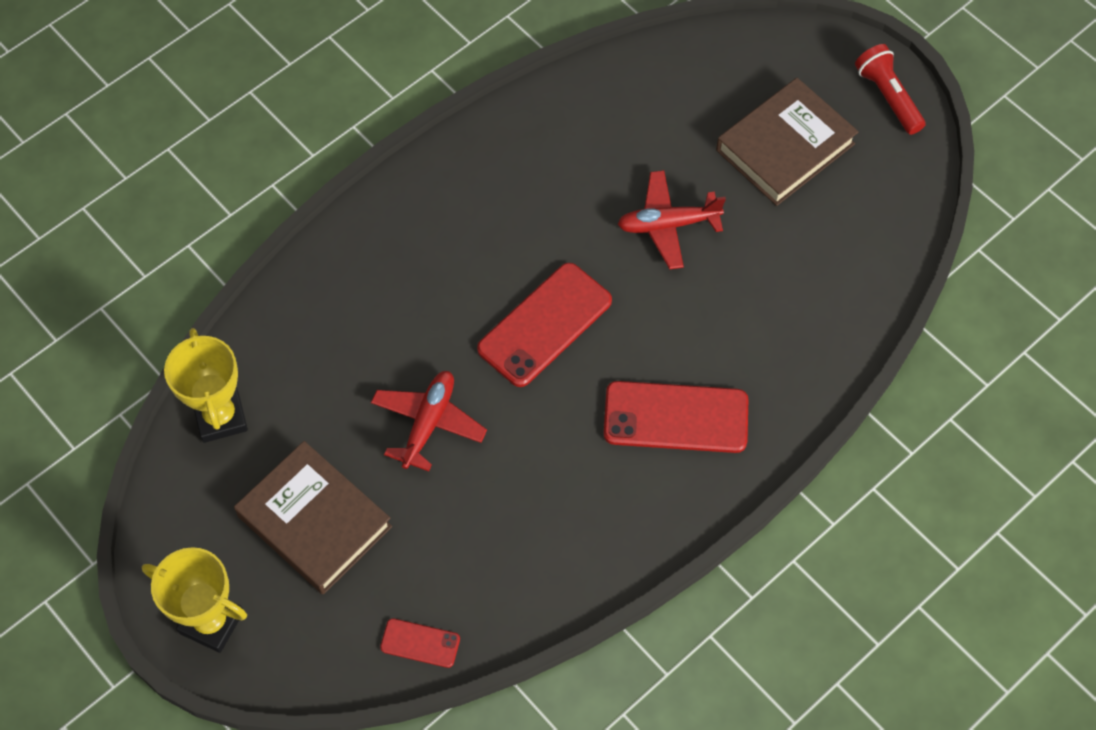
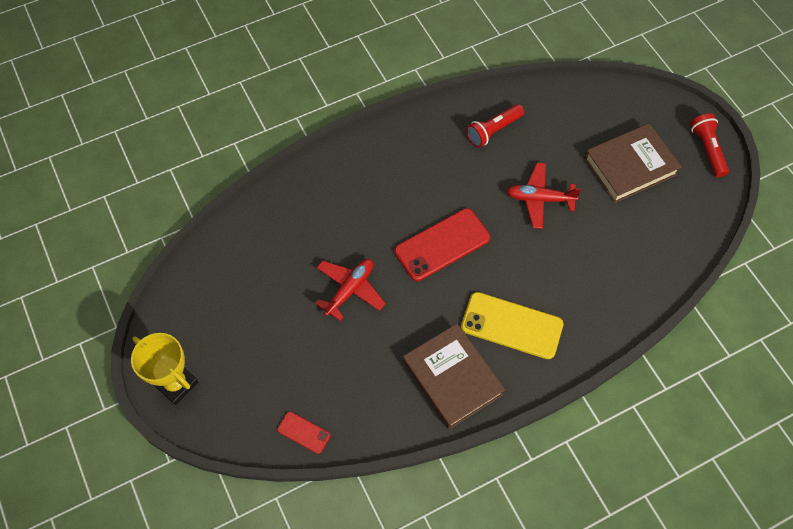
camera: 15 degrees right, 0 degrees up
yellow trophy [164,328,248,443] -> none
brown book [234,441,392,594] -> brown book moved to [403,324,505,430]
red phone [604,381,748,453] -> yellow phone [461,292,563,359]
none -> red flashlight [466,104,524,148]

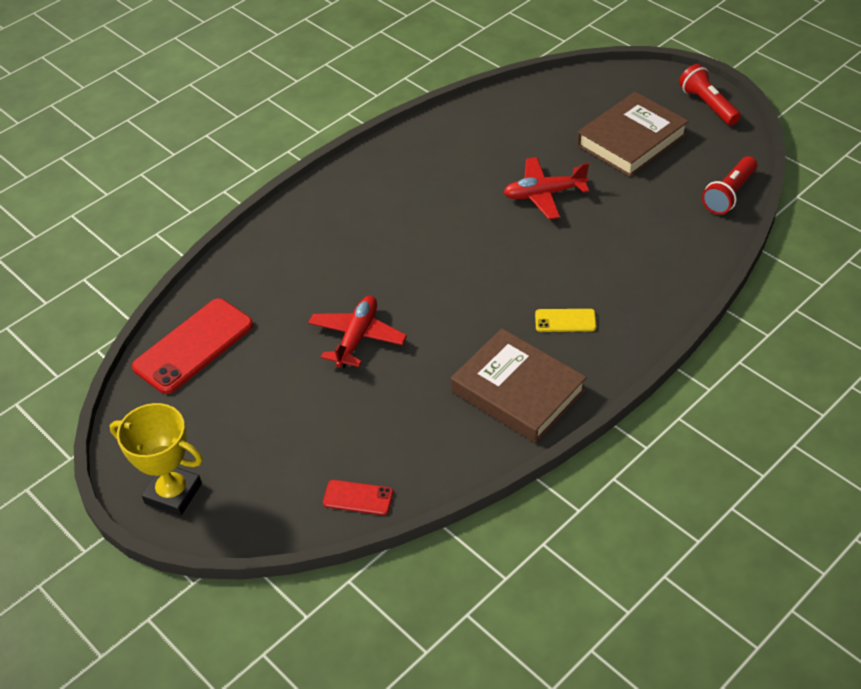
camera: 15 degrees left, 15 degrees down
red phone [394,208,490,281] -> red phone moved to [132,298,253,394]
yellow phone [461,292,563,359] -> yellow phone [535,309,596,332], size x0.50
red flashlight [466,104,524,148] -> red flashlight moved to [702,156,757,215]

